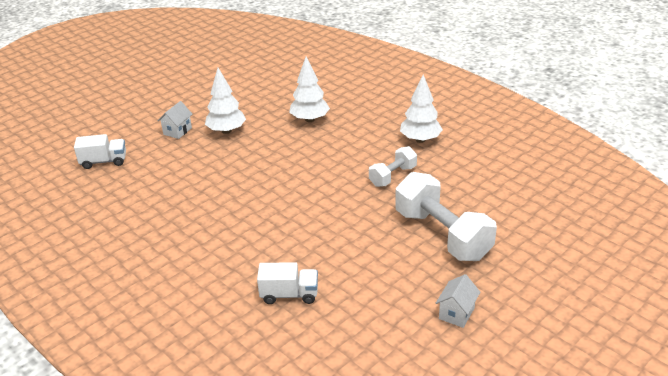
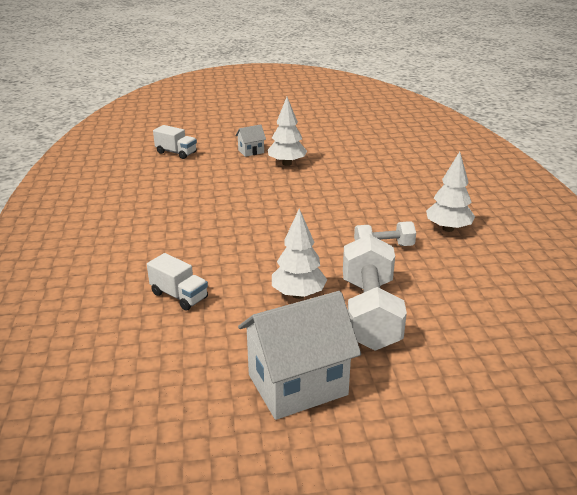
camera: 35 degrees right, 5 degrees down
white tree [289,56,330,122] -> white tree moved to [272,208,327,299]
white house [436,274,480,328] -> white house [238,291,361,420], size x2.17

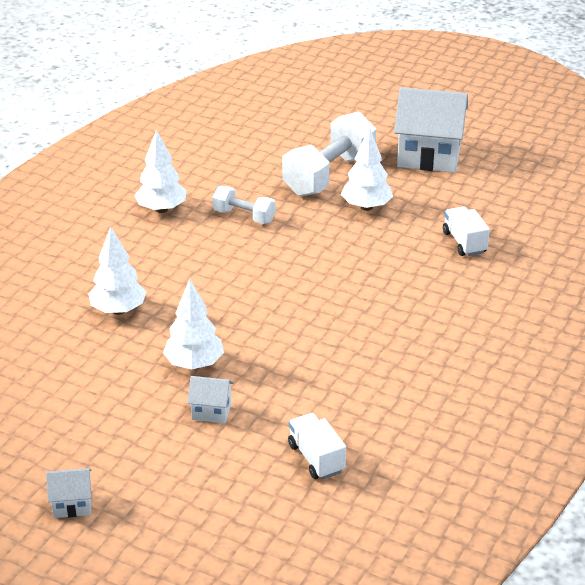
camera: 145 degrees left, 5 degrees up
none -> white house [46,468,91,518]
none -> white tree [89,227,147,315]

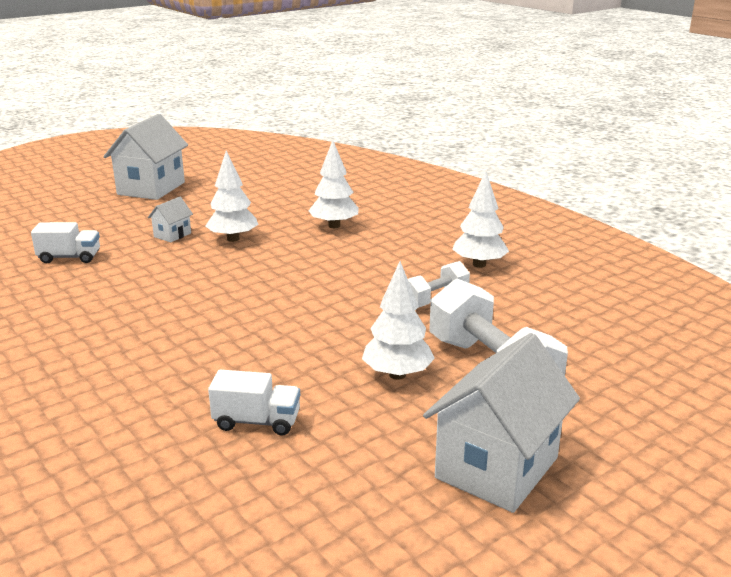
camera: 115 degrees right, 10 degrees down
white house [46,468,91,518] -> white house [103,114,188,200], size x2.17

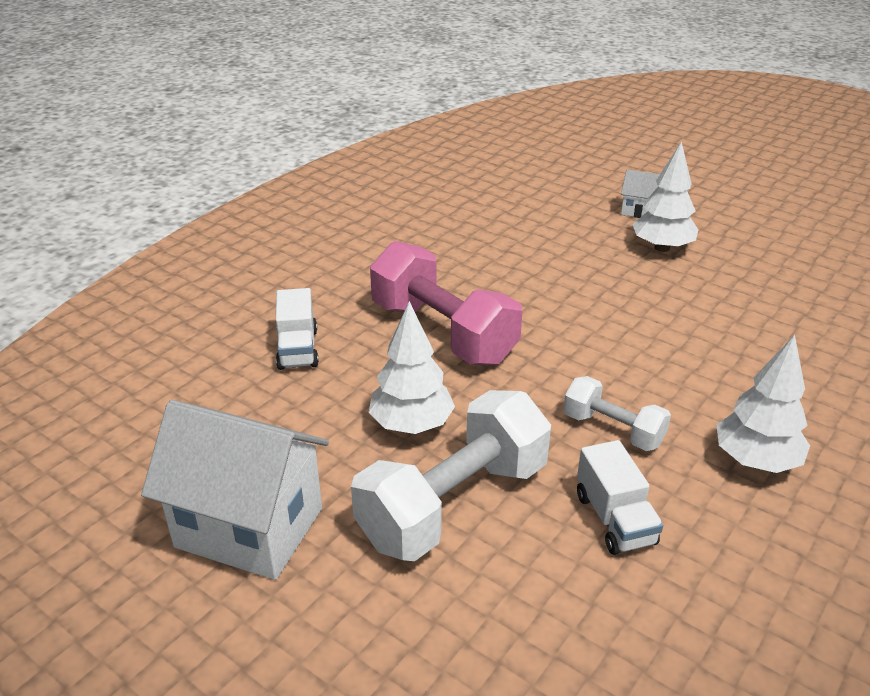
camera: 75 degrees right, 10 degrees up
white truck [31,222,100,263] -> white truck moved to [577,440,663,555]
white house [103,114,188,200] -> none
white tree [308,140,359,228] -> none
none -> pink dumbbell [370,241,523,365]

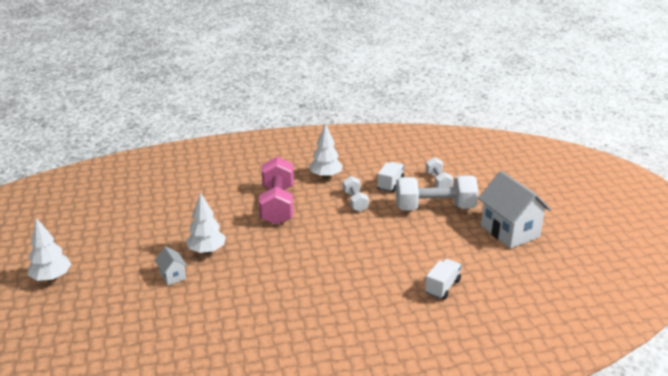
camera: 140 degrees left, 5 degrees down
white tree [369,301,455,434] -> white tree moved to [28,218,71,281]
pink dumbbell [370,241,523,365] -> pink dumbbell moved to [259,157,294,225]
none -> white dumbbell [425,157,453,187]

